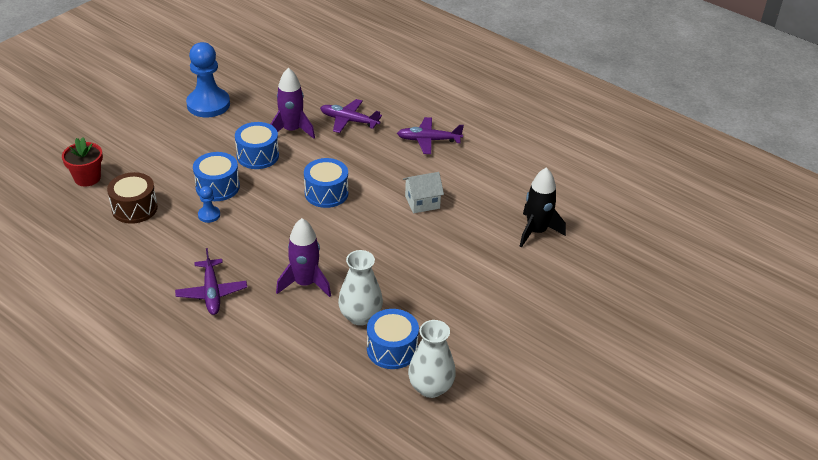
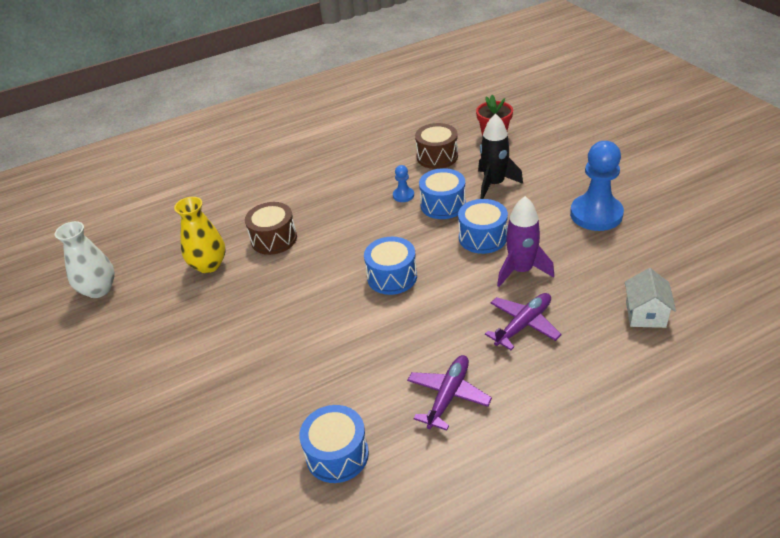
camera: 120 degrees right, 0 degrees up
purple plane [175,248,247,315] -> none
purple rocket [276,218,331,297] -> brown drum [245,202,297,255]
white vase [338,250,383,326] -> yellow vase [174,197,226,273]
blue drum [367,309,419,369] -> blue drum moved to [299,405,369,483]
white house [403,172,444,213] -> white house moved to [625,268,676,328]
black rocket [520,167,566,247] -> black rocket moved to [478,113,523,199]

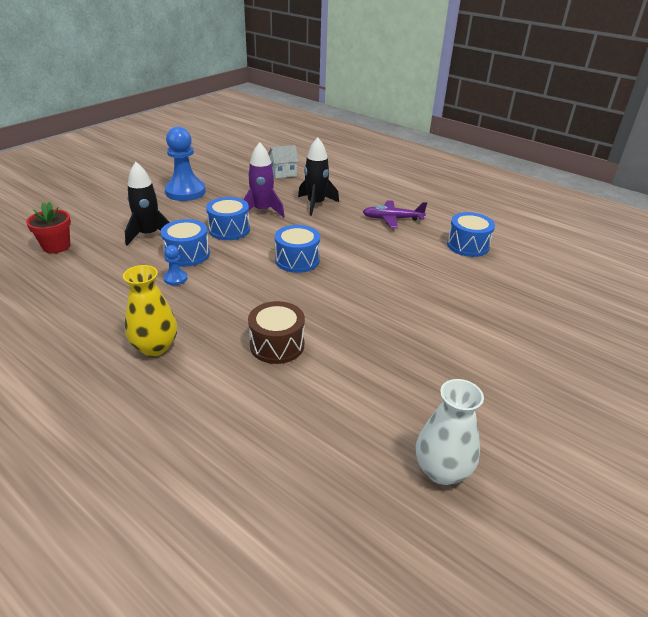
camera: 120 degrees left, 5 degrees down
yellow vase [174,197,226,273] -> yellow vase moved to [123,265,177,356]
brown drum [415,123,458,169] -> none
purple plane [485,293,562,350] -> black rocket [298,137,339,216]

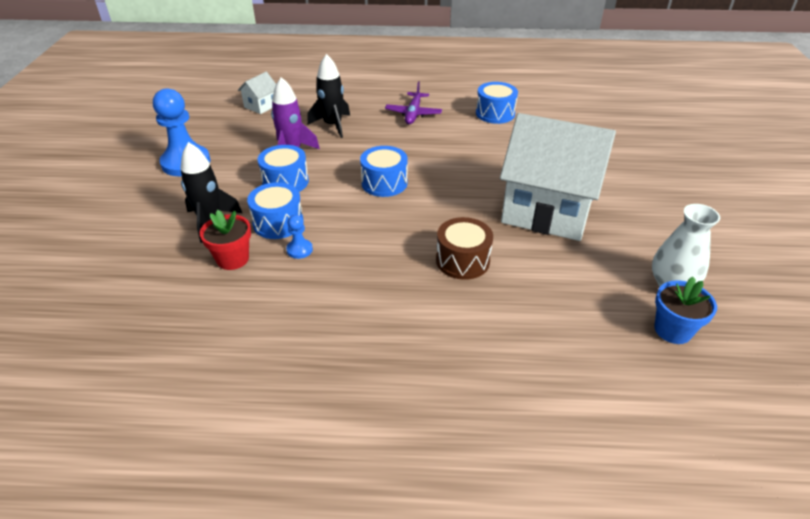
camera: 35 degrees left, 5 degrees up
red flower pot [26,202,71,253] -> red flower pot moved to [200,210,251,270]
yellow vase [123,265,177,356] -> none
purple plane [363,200,427,228] -> purple plane turned 45 degrees counterclockwise [385,81,442,124]
none -> white house [500,113,616,241]
none -> blue flower pot [654,277,717,344]

